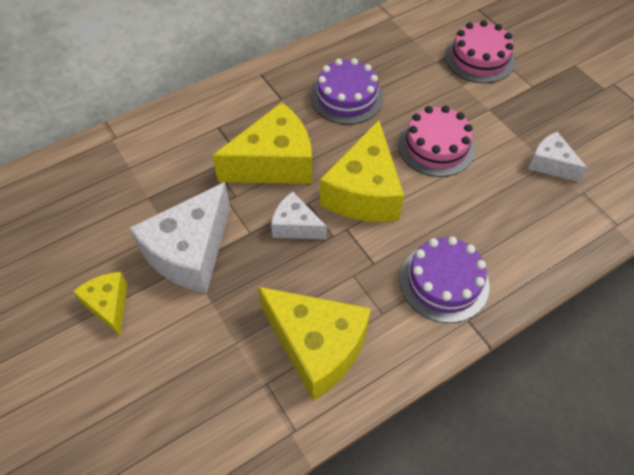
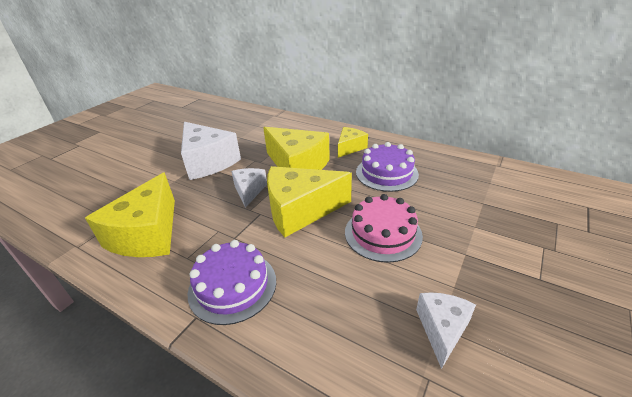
camera: 65 degrees right, 20 degrees down
yellow cheese [73,272,127,336] -> yellow cheese moved to [338,127,368,158]
white cheese [130,182,230,293] -> white cheese turned 135 degrees counterclockwise [181,122,241,180]
pink cake [445,20,515,83] -> none

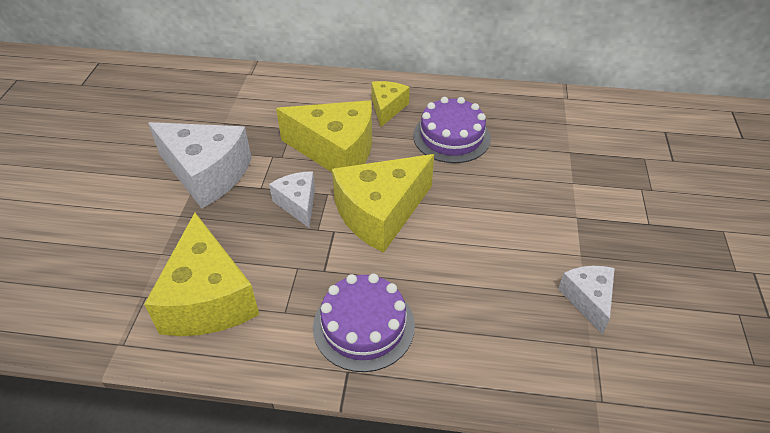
camera: 25 degrees left, 10 degrees up
pink cake [345,194,423,263] -> none

